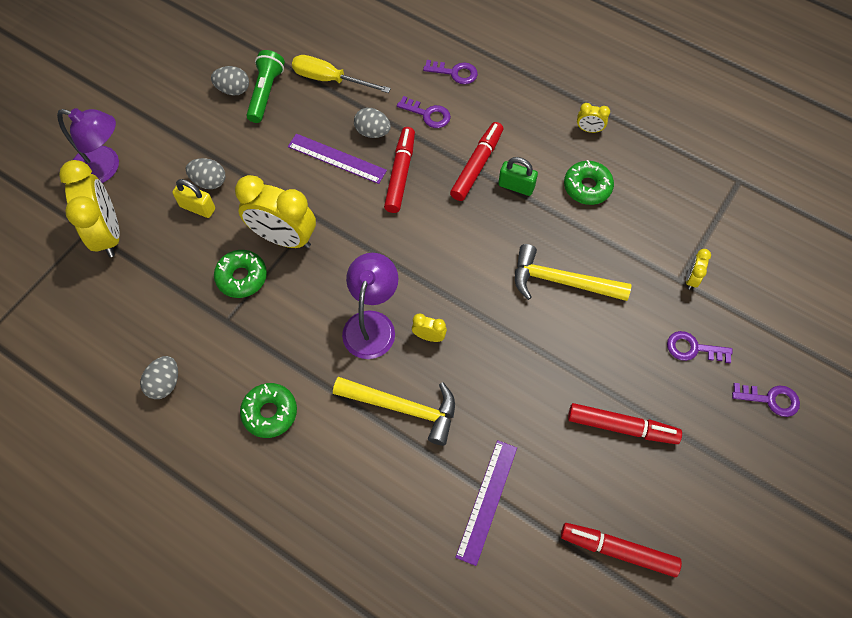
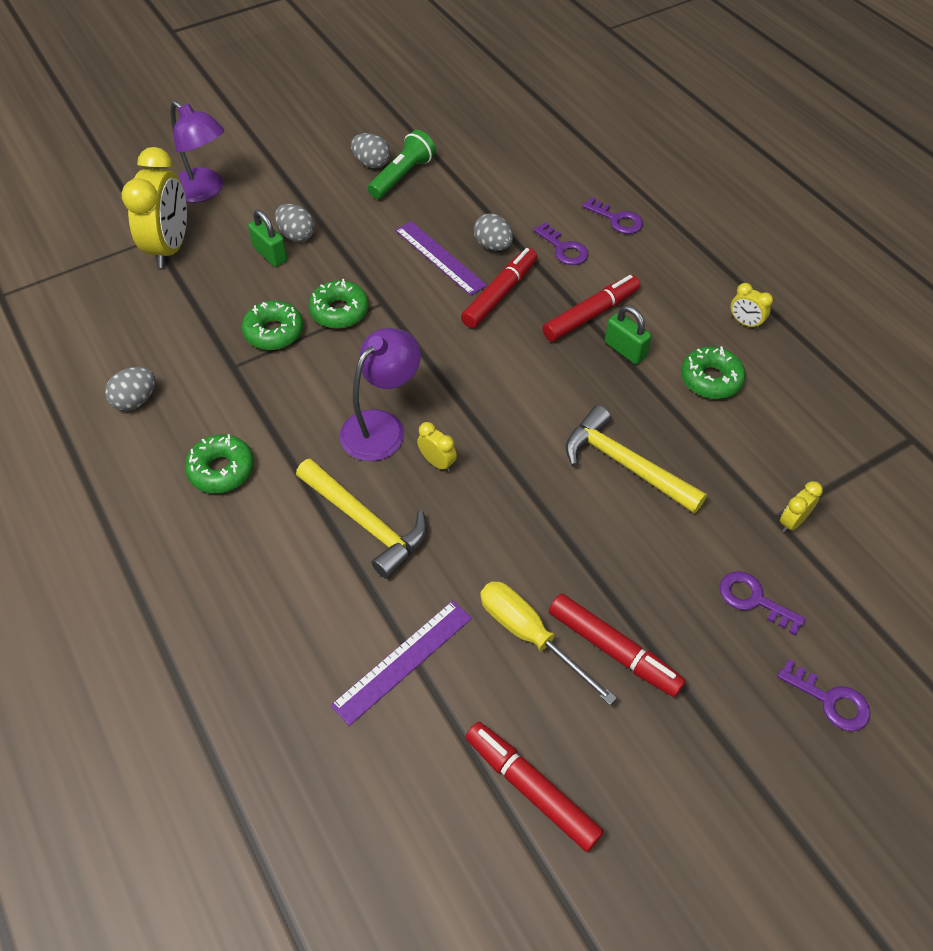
camera: 25 degrees right, 10 degrees down
yellow padlock [172,179,215,218] -> green padlock [248,209,287,267]
yellow clock [235,175,316,248] -> green donut [309,279,369,329]
yellow screwdriver [292,55,391,93] -> yellow screwdriver moved to [480,581,617,705]

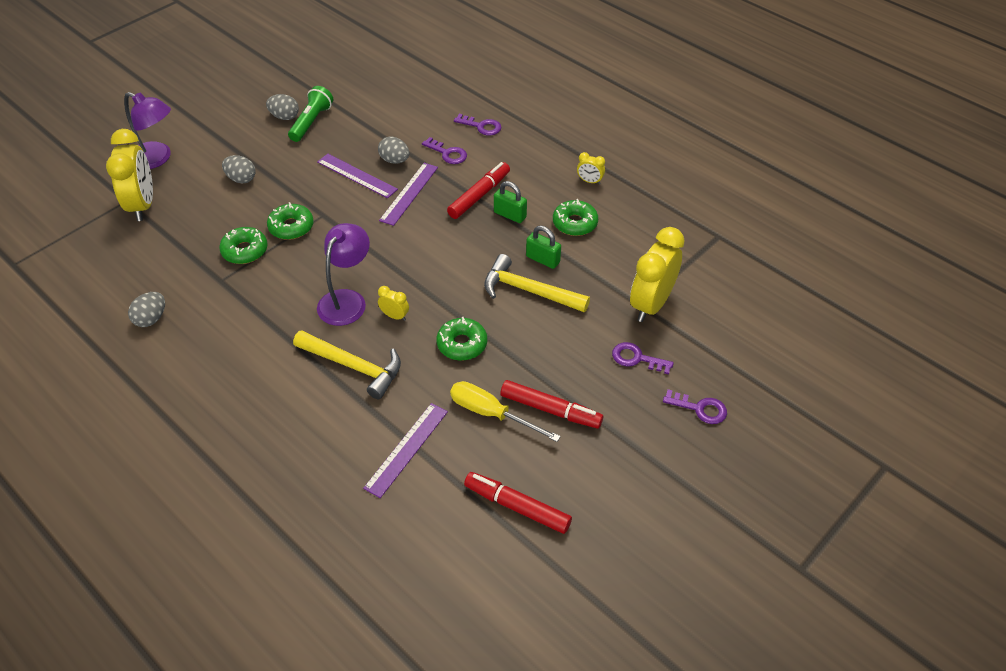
camera: 15 degrees left, 5 degrees down
green donut [185,434,254,493] -> green donut moved to [436,317,487,361]
green padlock [248,209,287,267] -> green padlock moved to [526,226,561,269]
red marker [461,248,537,328] -> purple ruler [379,163,438,226]
yellow clock [780,481,823,533] -> yellow clock [630,227,685,322], size x2.28

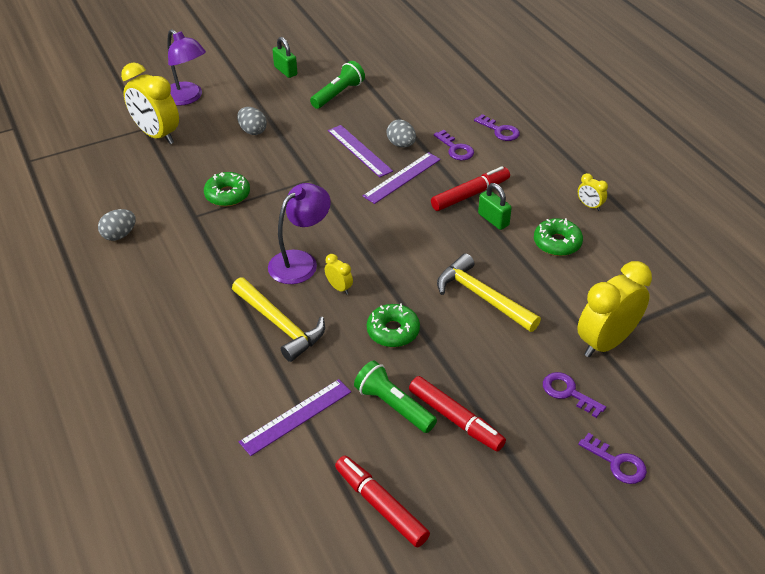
camera: 20 degrees right, 5 degrees down
yellow clock [106,129,153,221] -> yellow clock turned 120 degrees clockwise [121,63,179,144]
grey egg [266,94,299,120] -> none
green donut [267,202,313,240] -> none
yellow screwdriver [450,381,561,442] -> green flashlight [354,361,437,433]
green padlock [526,226,561,269] -> green padlock moved to [272,37,297,78]

